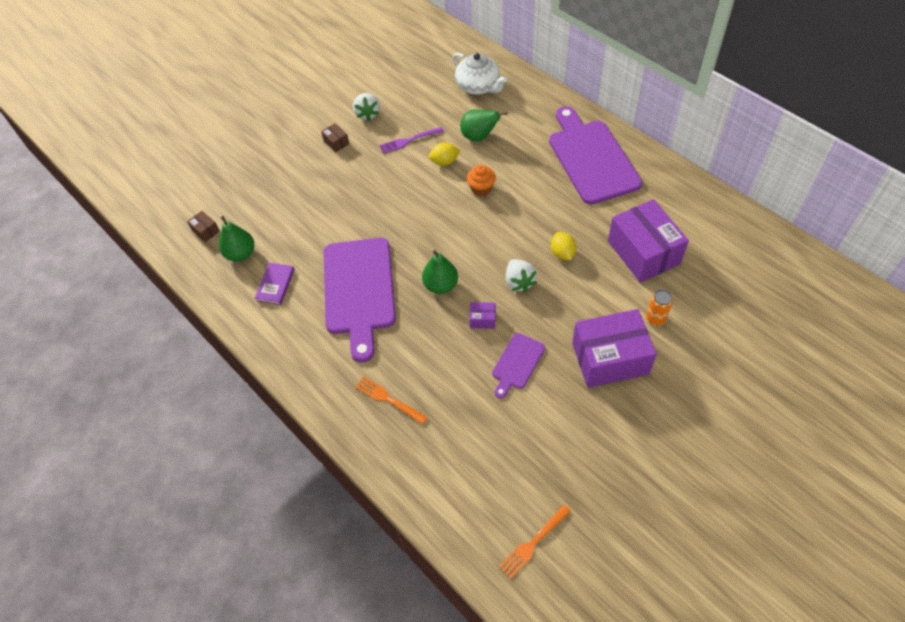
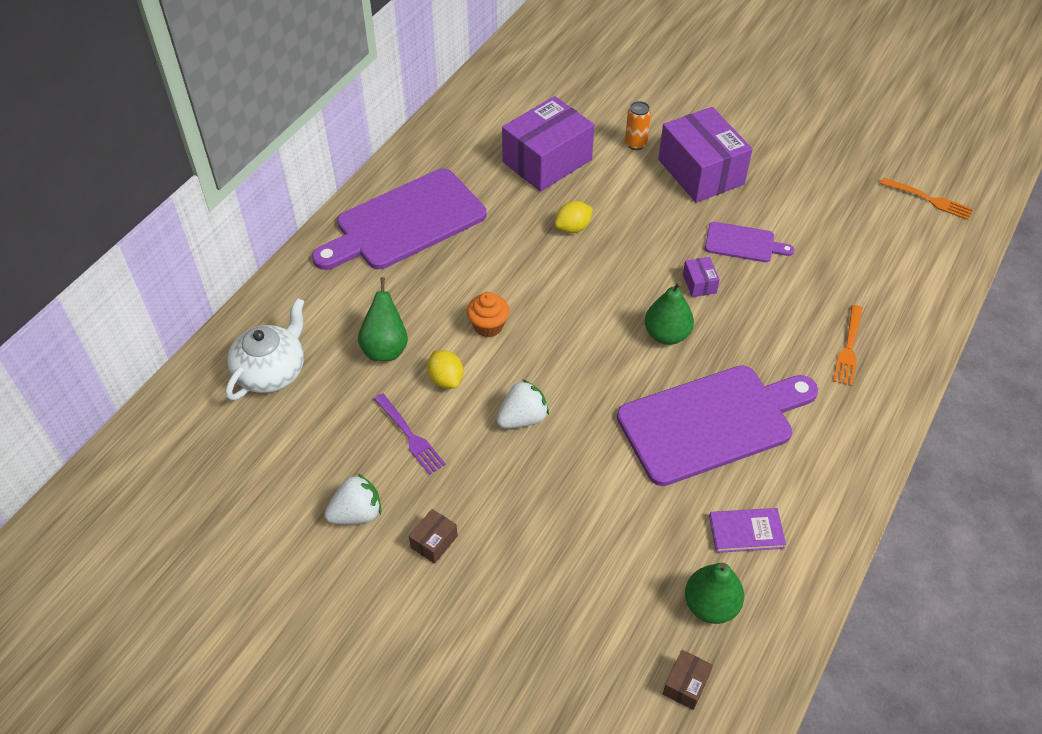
camera: 110 degrees left, 5 degrees down
white strawberry [506,259,537,292] -> white strawberry moved to [497,379,549,428]

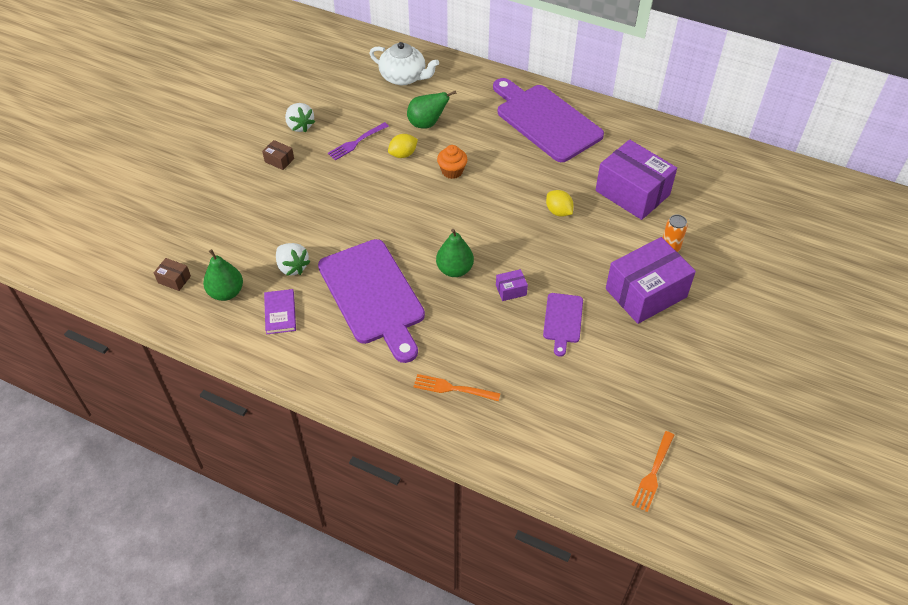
camera: 85 degrees right, 0 degrees up
white strawberry [497,379,549,428] -> white strawberry moved to [276,243,310,276]

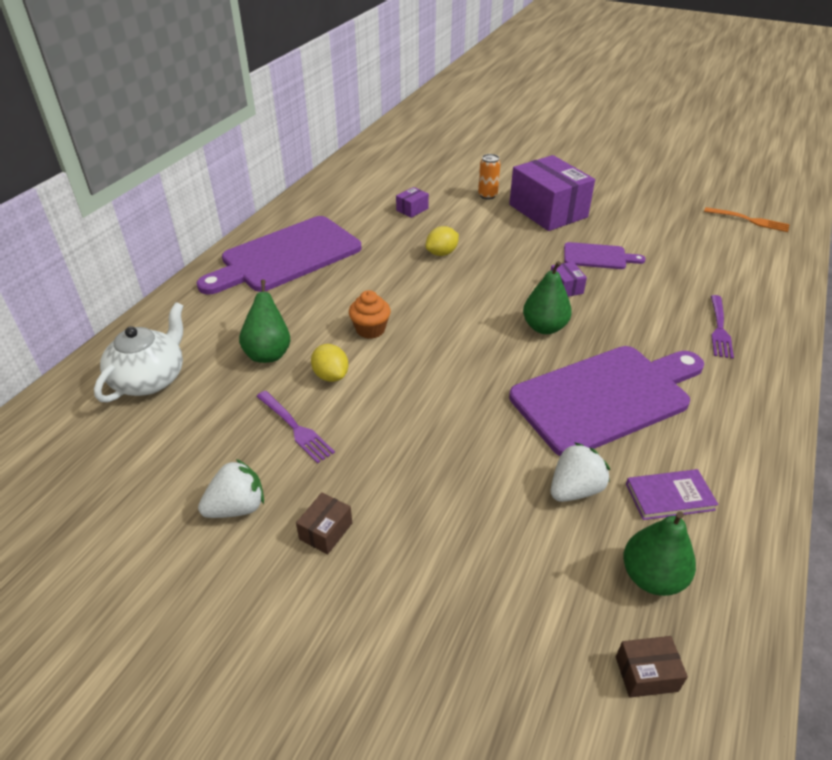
camera: 90 degrees left, 10 degrees down
brown box [154,258,191,291] -> brown box turned 60 degrees clockwise [616,636,688,698]
orange fork [413,374,500,401] -> purple fork [711,295,734,359]
purple box [595,140,677,220] -> purple box [396,187,429,218], size x0.41

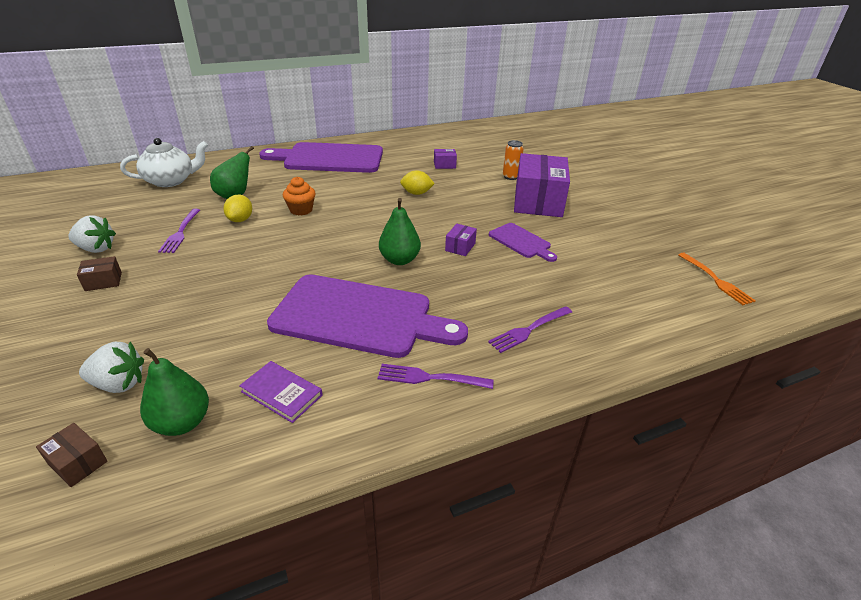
camera: 40 degrees right, 5 degrees down
white strawberry [551,442,610,502] -> white strawberry moved to [79,342,144,393]
none -> purple fork [378,364,494,389]

